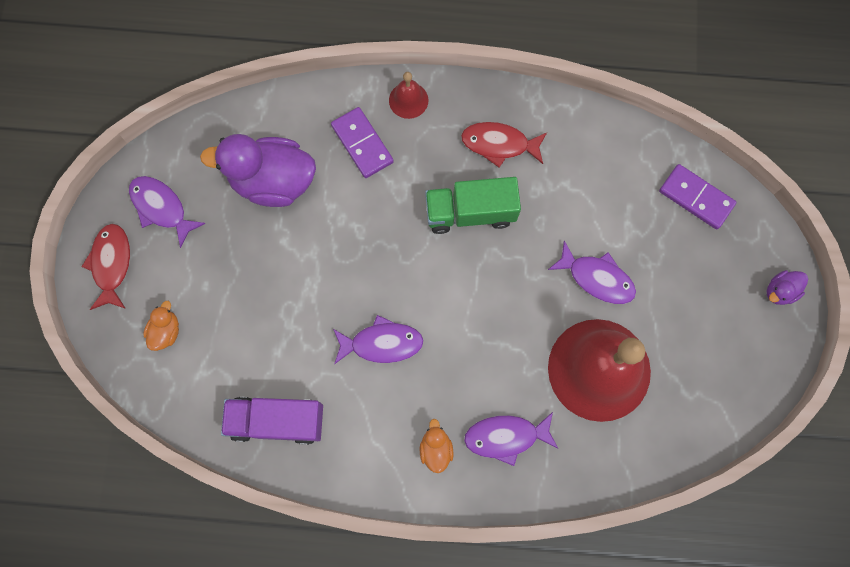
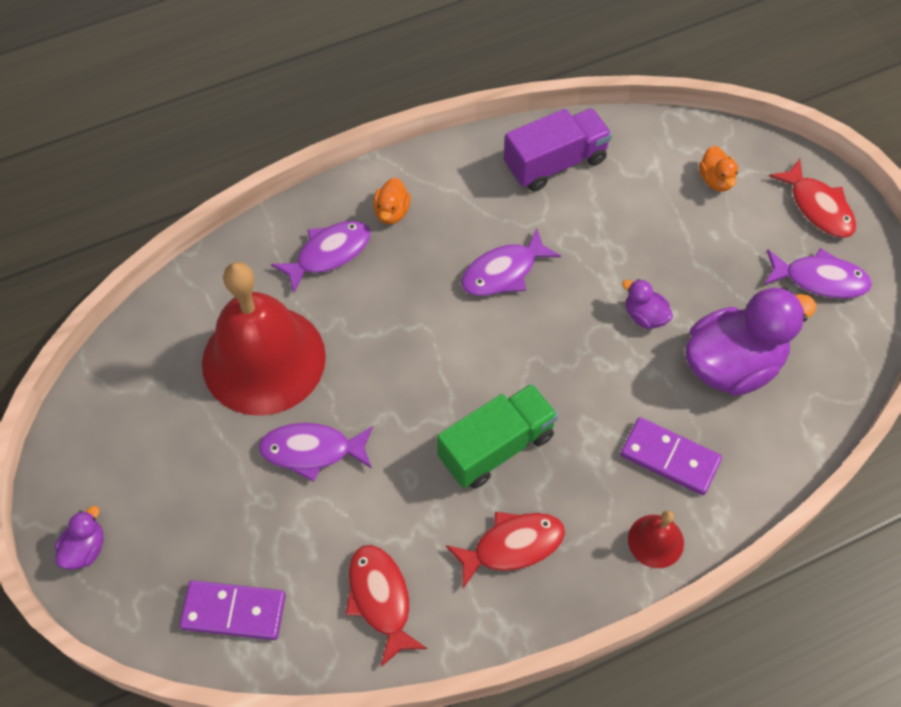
camera: 150 degrees right, 15 degrees down
orange duck [420,419,453,473] -> orange duck turned 45 degrees clockwise [373,177,411,224]
none -> red fish [346,545,427,667]
none -> purple duck [622,279,673,329]

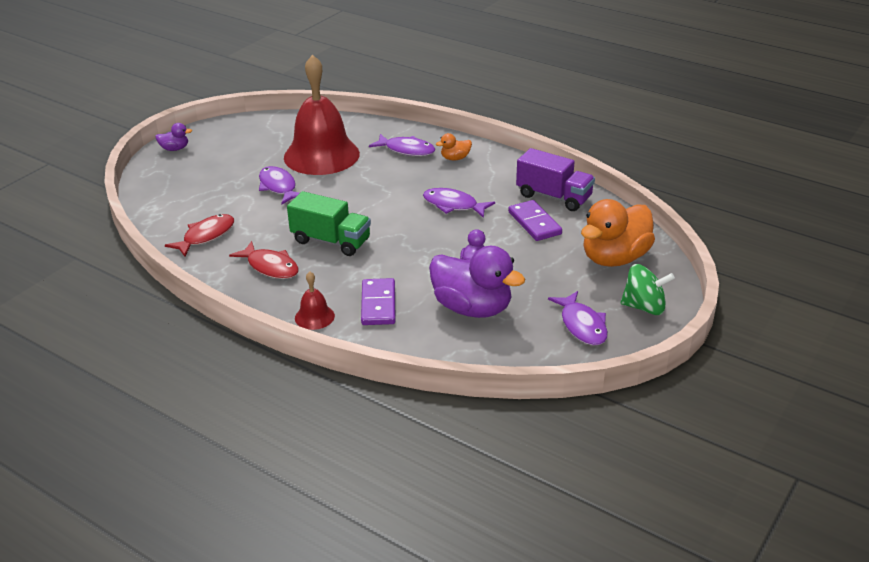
camera: 60 degrees right, 25 degrees down
purple domino [179,580,286,640] -> purple domino moved to [508,200,562,241]
orange duck [699,146,738,192] -> orange duck [581,199,655,267], size x2.22
red fish [769,159,856,238] -> green spinning top [620,264,675,315]

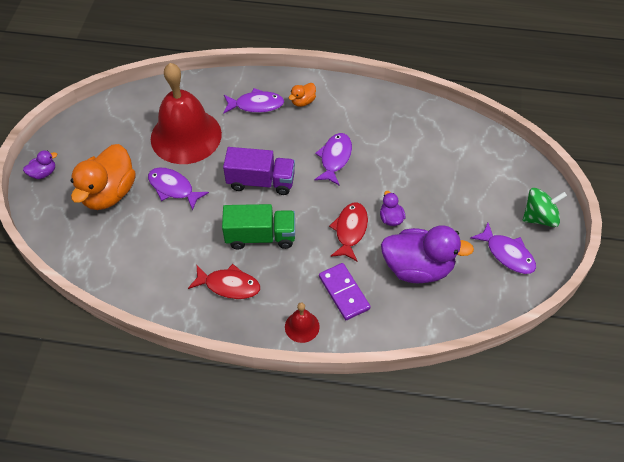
camera: 25 degrees left, 20 degrees up
red fish [165,214,234,257] -> red fish moved to [329,202,368,262]
purple fish [423,188,495,218] -> purple fish turned 105 degrees clockwise [314,133,352,186]
purple domino [508,200,562,241] -> none
purple truck [516,148,595,211] -> purple truck moved to [223,147,295,195]
orange duck [581,199,655,267] -> orange duck moved to [71,144,136,210]

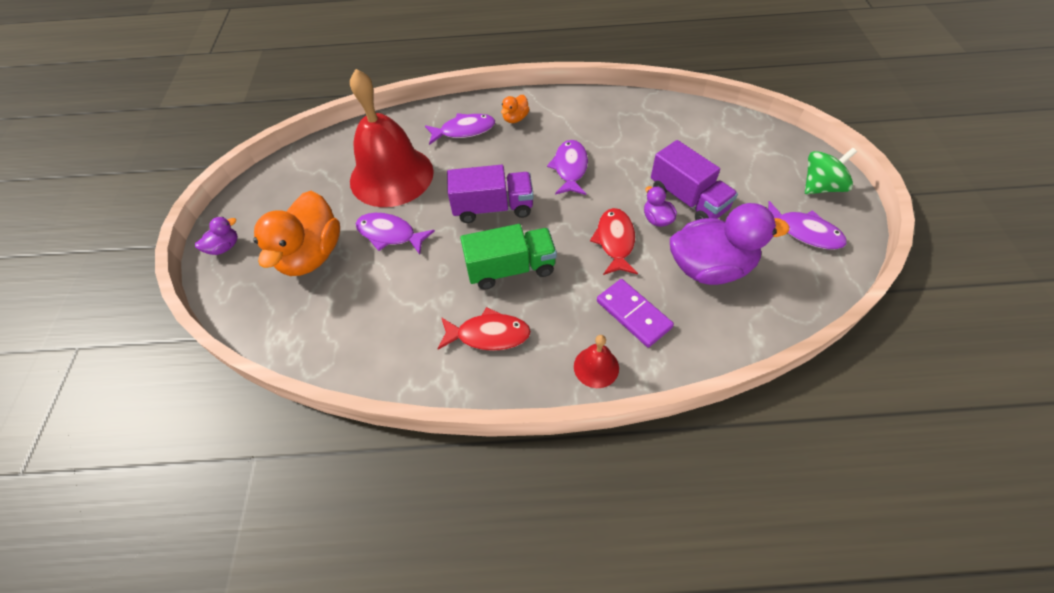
camera: 10 degrees left, 0 degrees up
none -> purple truck [651,140,738,220]

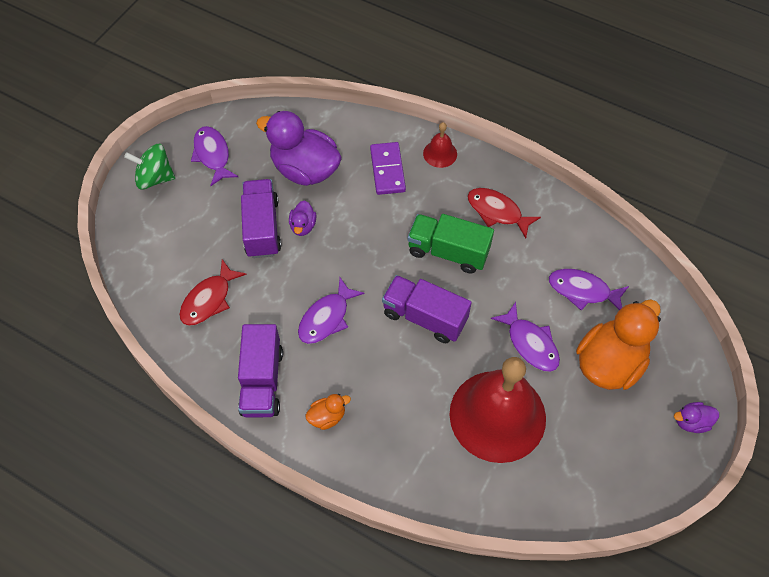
camera: 150 degrees left, 5 degrees up
purple fish [425,113,495,145] -> purple fish moved to [549,269,629,310]
red fish [590,208,638,275] -> red fish moved to [179,259,247,326]
none -> purple truck [238,324,283,417]

